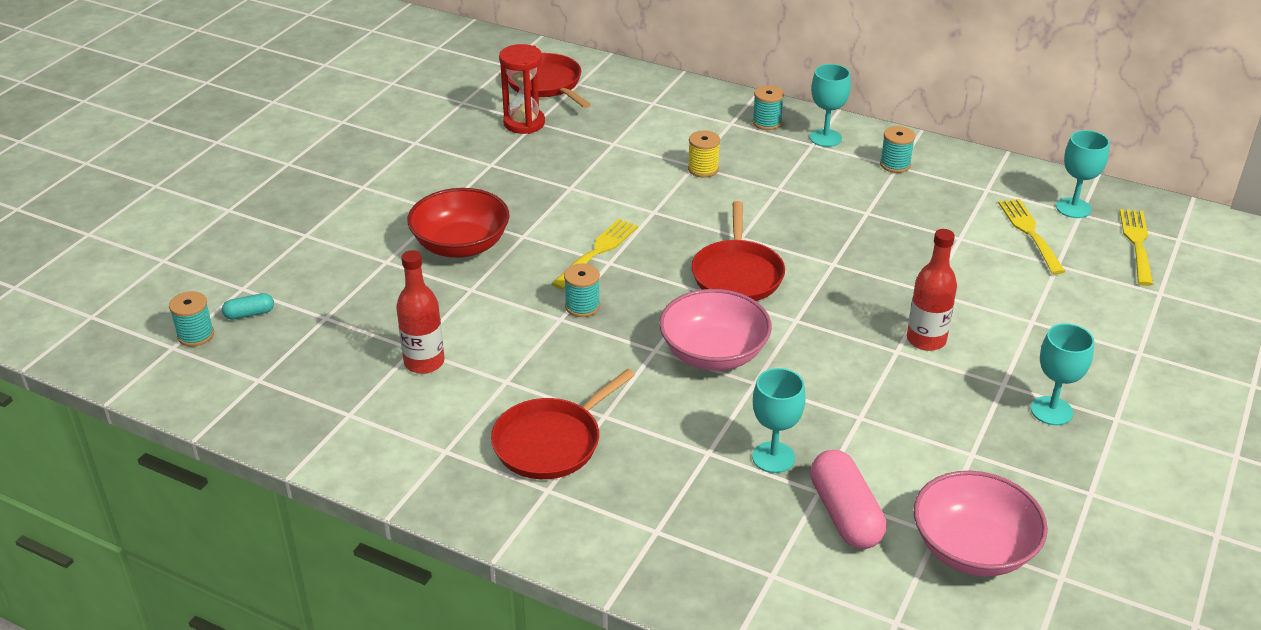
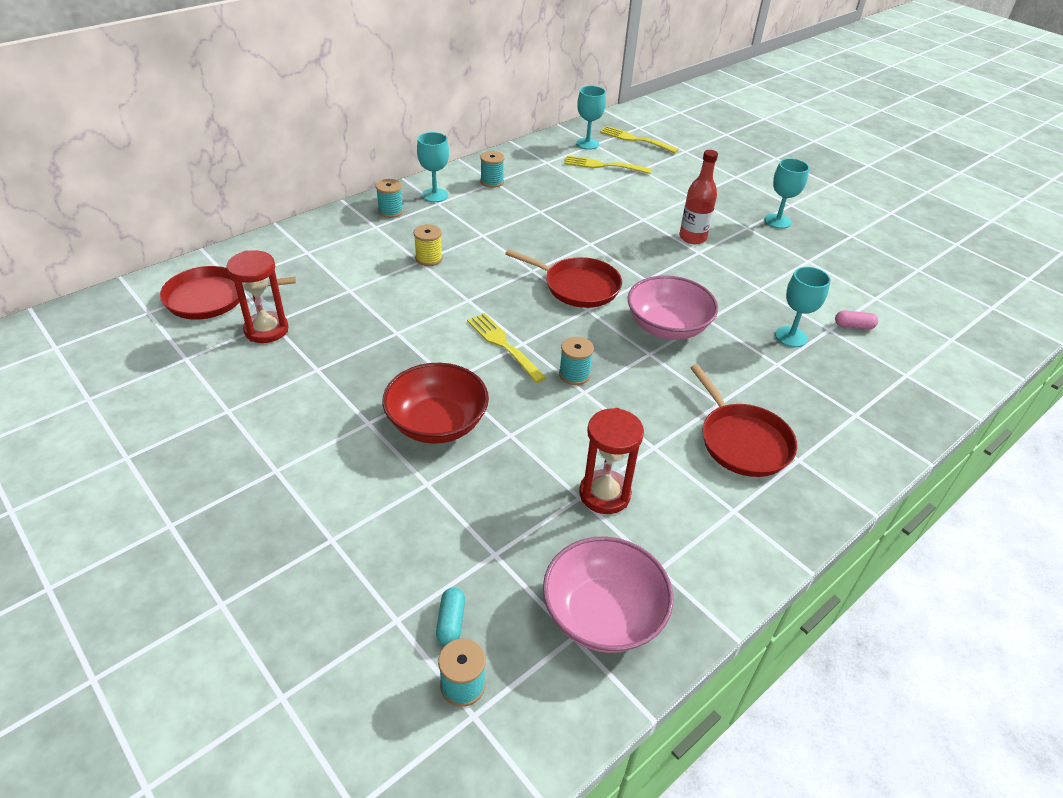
camera: 70 degrees left, 5 degrees up
red bottle [396,250,444,374] -> red hourglass [579,408,644,514]
pink capsule [810,450,887,549] -> pink capsule [835,310,878,329], size x0.50
pink bowl [914,471,1048,577] -> pink bowl moved to [543,536,673,653]

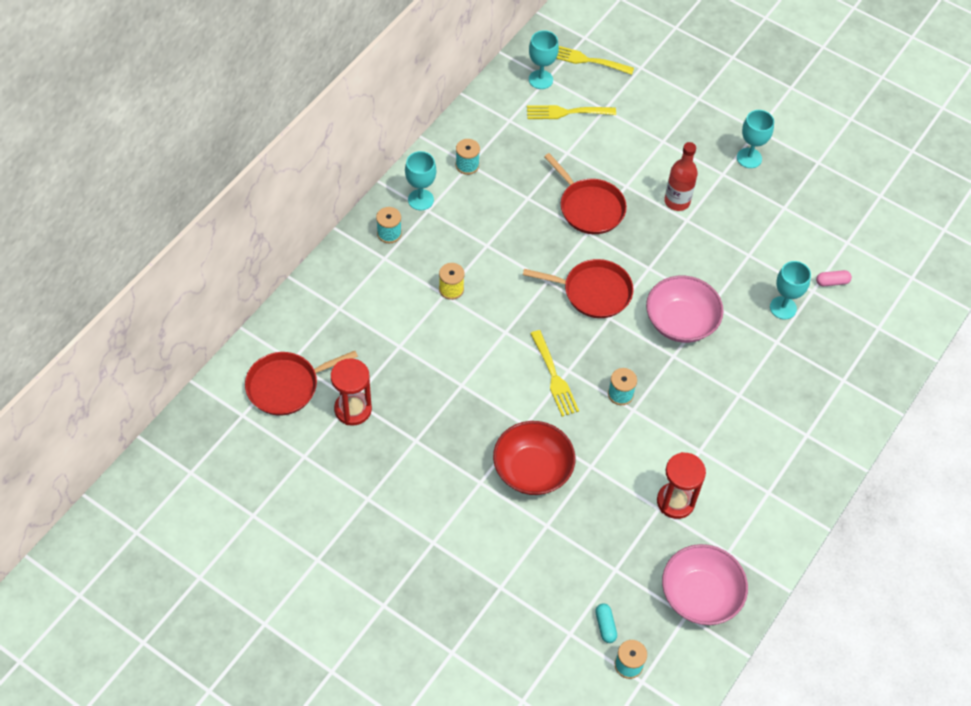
camera: 15 degrees left, 15 degrees up
yellow fork [467,313,547,383] -> yellow fork turned 150 degrees counterclockwise [530,330,579,417]
red pan [690,364,797,477] -> red pan moved to [544,153,627,234]

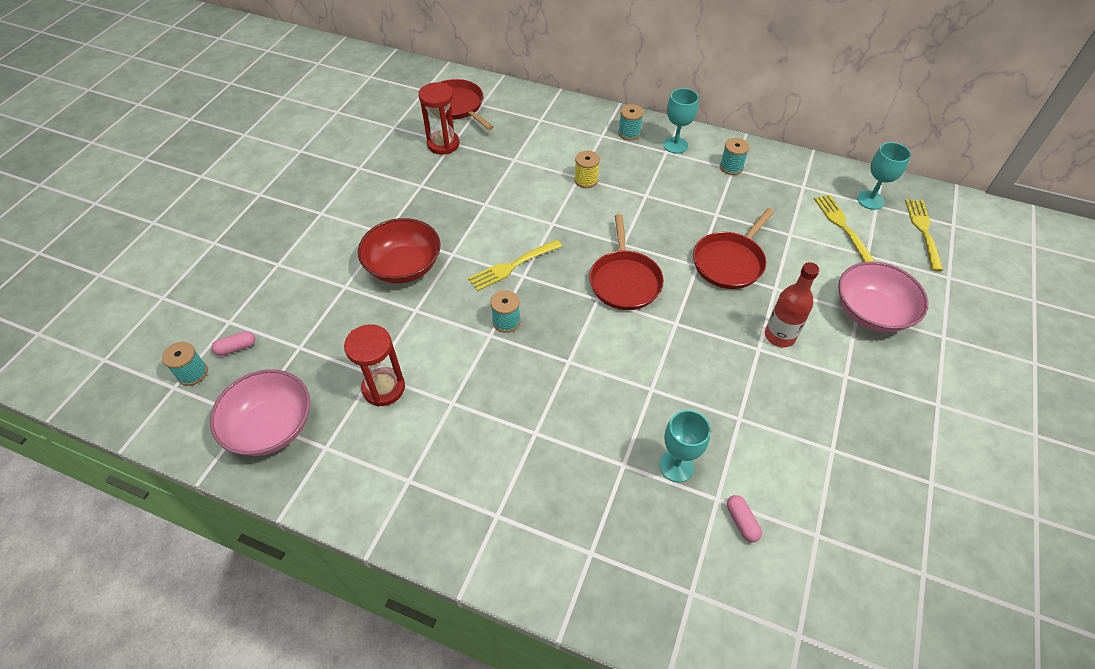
camera: 80 degrees right, 5 degrees down
turquoise capsule [595,603,617,643] -> pink capsule [211,331,255,356]
pink bowl [646,276,724,343] -> pink bowl moved to [838,262,929,332]
turquoise goblet [737,110,774,168] -> none

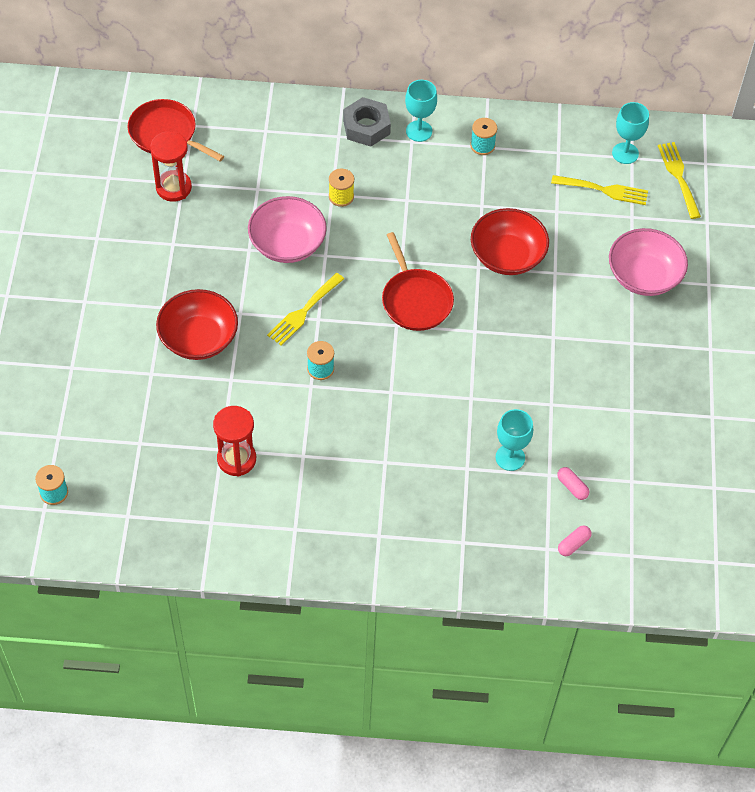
camera: 20 degrees left, 5 degrees up
pink bowl [210,369,310,456] -> pink bowl moved to [248,196,327,263]
pink capsule [211,331,255,356] -> pink capsule moved to [558,525,592,556]
turquoise spool [618,104,644,140] -> grey nut [343,97,391,147]
red pan [693,208,774,289] -> red bowl [471,208,549,275]
red bottle [765,262,819,347] -> none
yellow fork [814,195,875,262] -> yellow fork turned 135 degrees clockwise [551,175,648,205]

